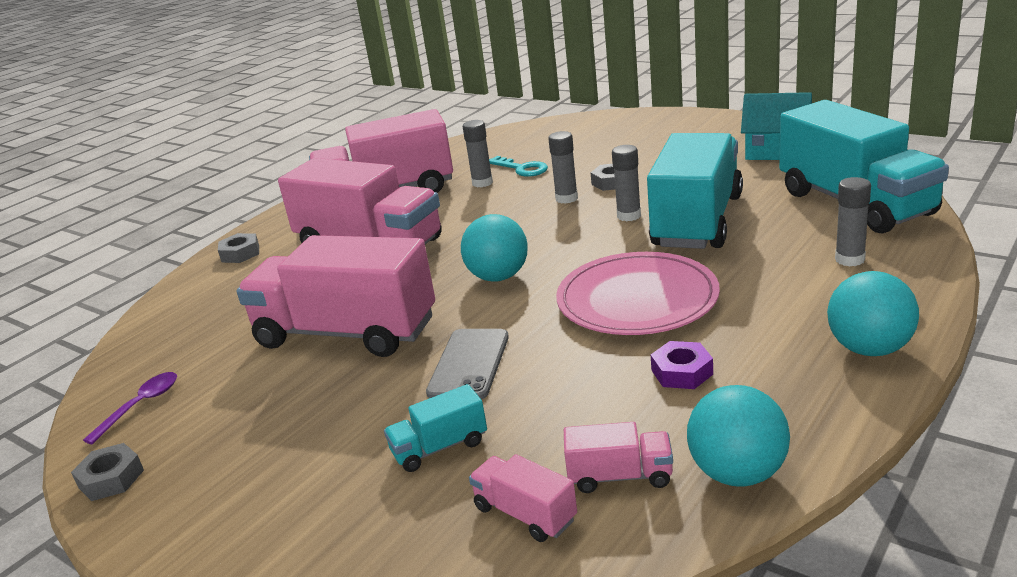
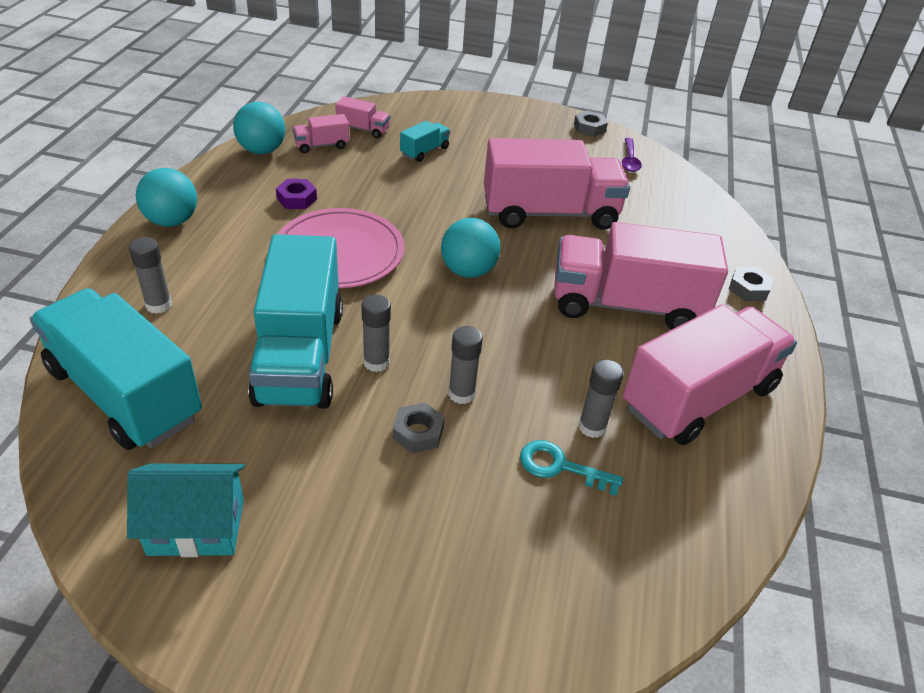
camera: 150 degrees right, 15 degrees up
grey phone [426,329,509,399] -> none

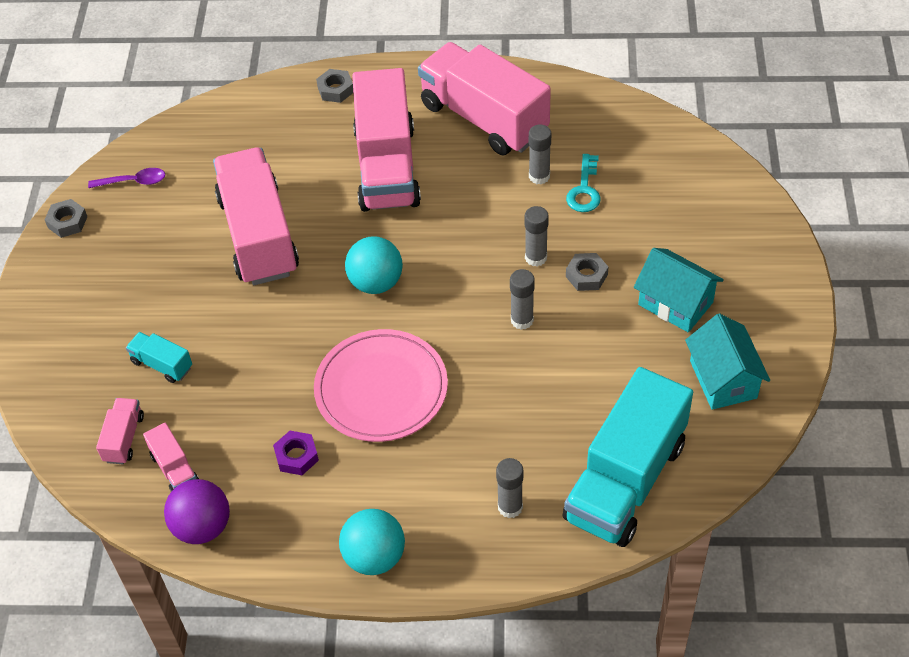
camera: 95 degrees left, 10 degrees up
turquoise ball [233,102,286,154] -> purple ball [164,479,230,544]
turquoise truck [248,234,343,409] -> none
none -> turquoise house [634,248,724,333]

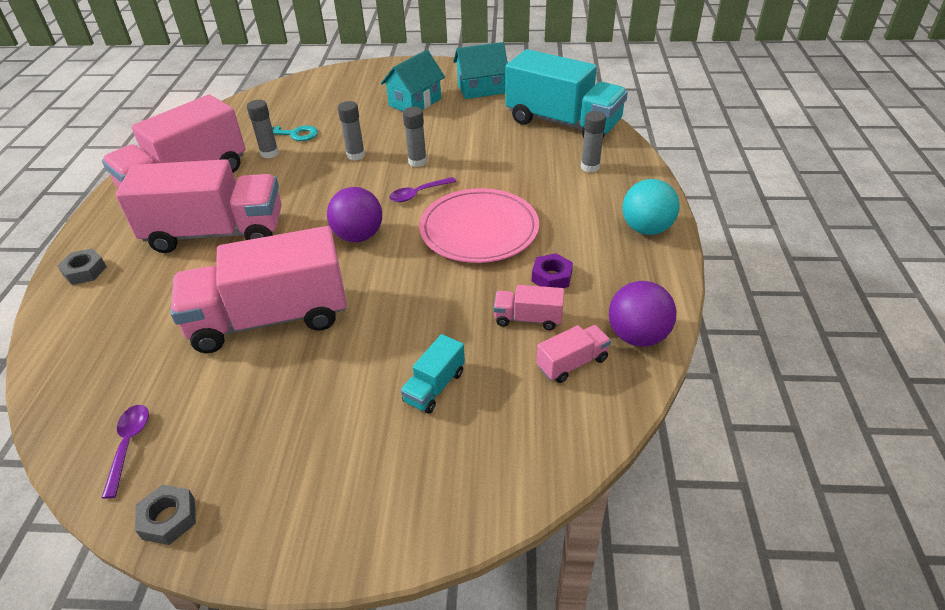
camera: 90 degrees left, 10 degrees down
pink truck [96,398,144,464] -> pink truck moved to [494,285,564,330]
turquoise ball [345,236,403,294] -> purple ball [327,187,382,242]
grey nut [566,253,608,291] -> none
none -> purple spoon [389,177,456,202]

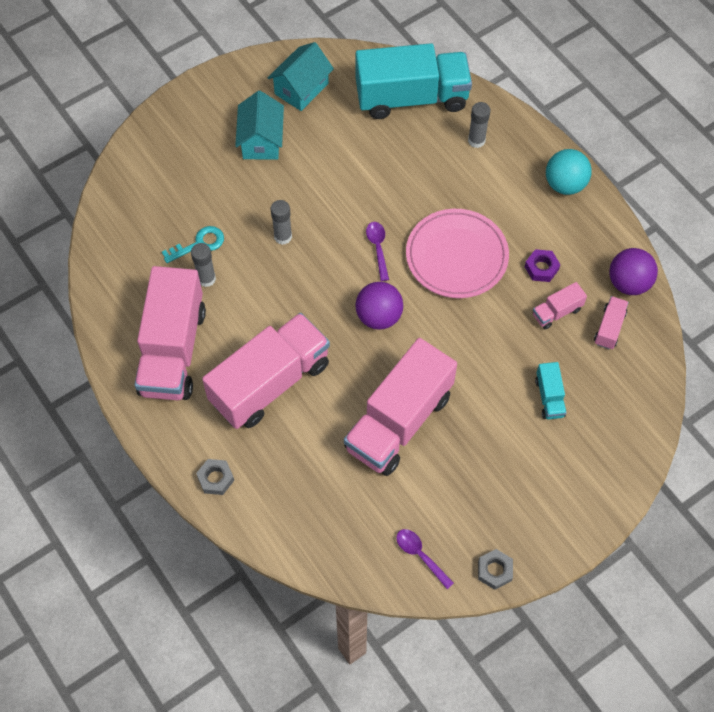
camera: 40 degrees left, 20 degrees up
purple spoon [389,177,456,202] -> purple spoon turned 150 degrees clockwise [366,222,389,281]
grey glue stick [403,107,427,167] -> none

